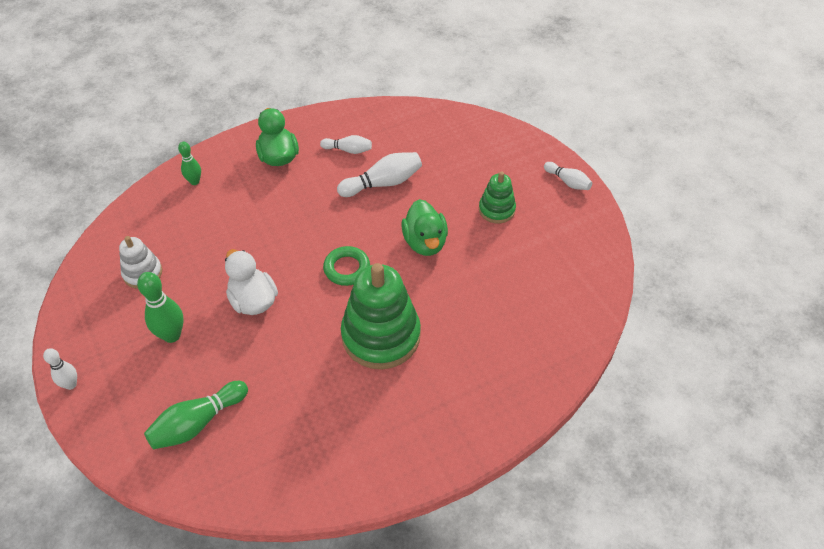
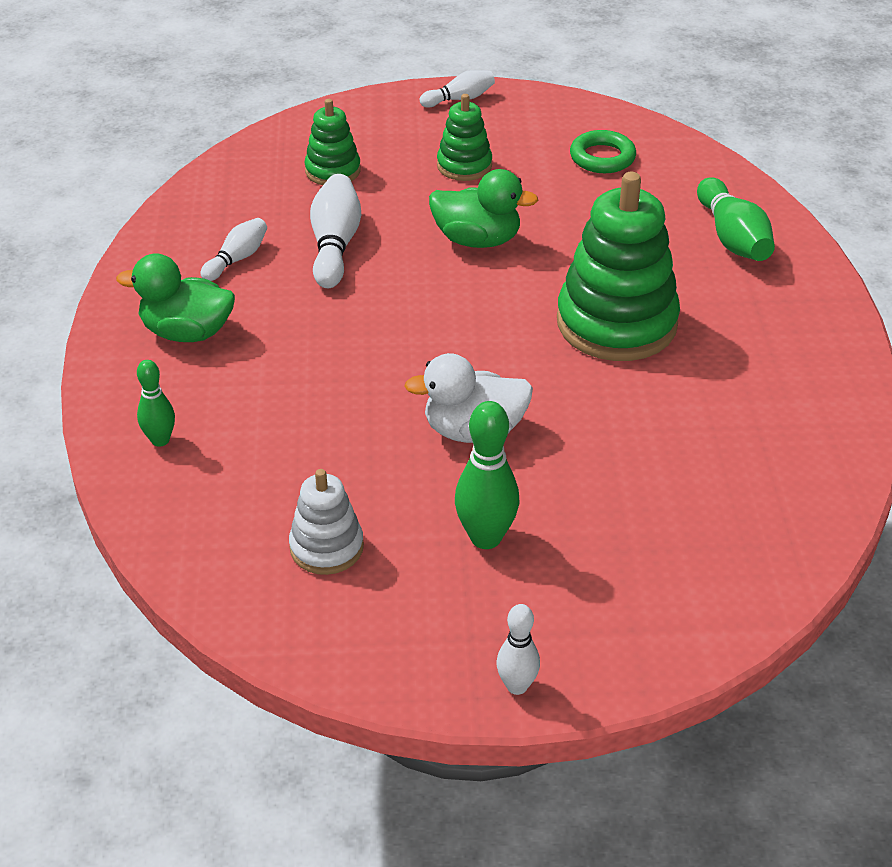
camera: 65 degrees left, 10 degrees down
green bowling pin [144,381,248,449] -> green bowling pin moved to [697,177,775,261]
green ring [323,246,370,286] -> green ring moved to [570,130,636,173]
none -> green stacking toy [305,99,361,185]

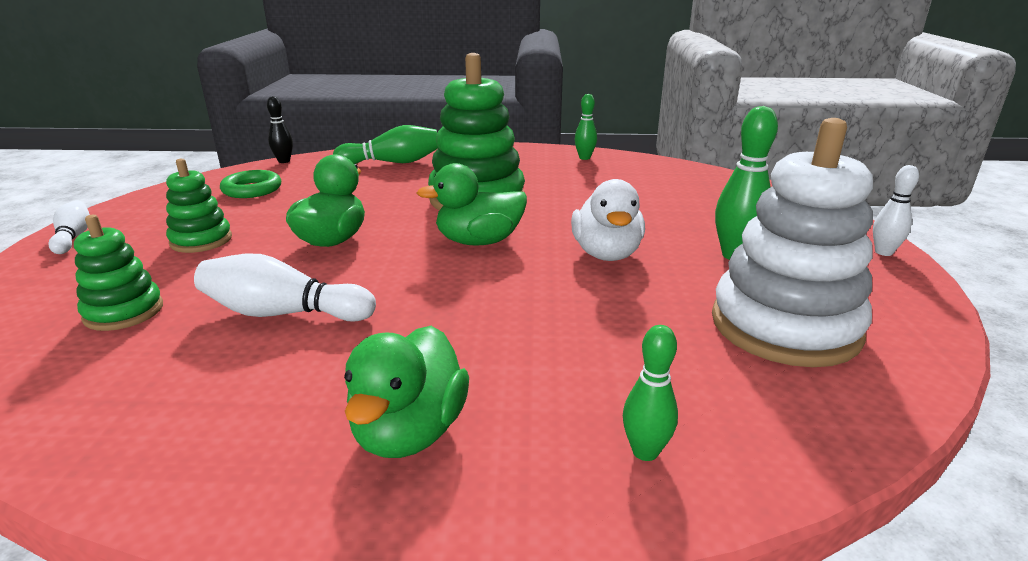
camera: 85 degrees left, 15 degrees down
white bowling pin [200,218,267,281] -> none
white stacking toy [289,469,364,575] -> white stacking toy [712,118,873,367], size x1.92
none -> black bowling pin [267,96,293,163]
none -> green duck [417,163,527,245]
none -> green bowling pin [575,94,597,160]

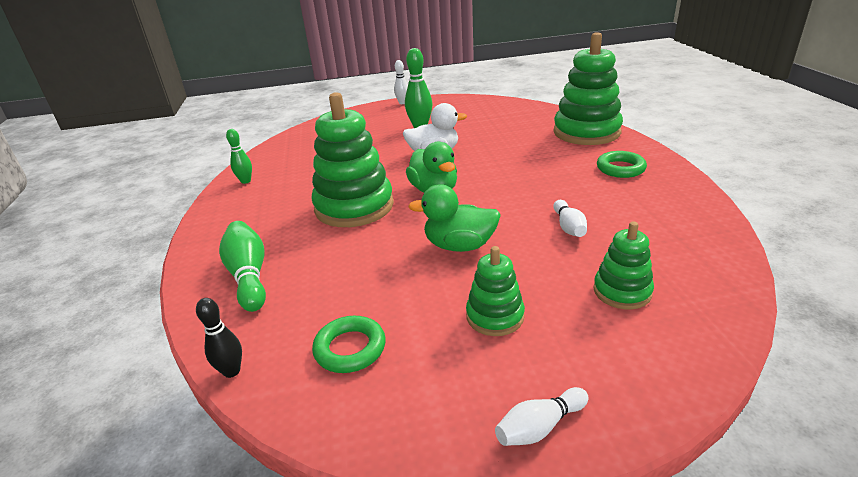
camera: 100 degrees left, 5 degrees up
white bowling pin [194,254,376,322] -> white bowling pin [553,200,587,237], size x0.62
green duck [344,326,469,458] -> green ring [597,151,647,178]
green bowling pin [623,325,678,461] -> green stacking toy [554,32,623,145]
white stacking toy [712,118,873,367] -> none

